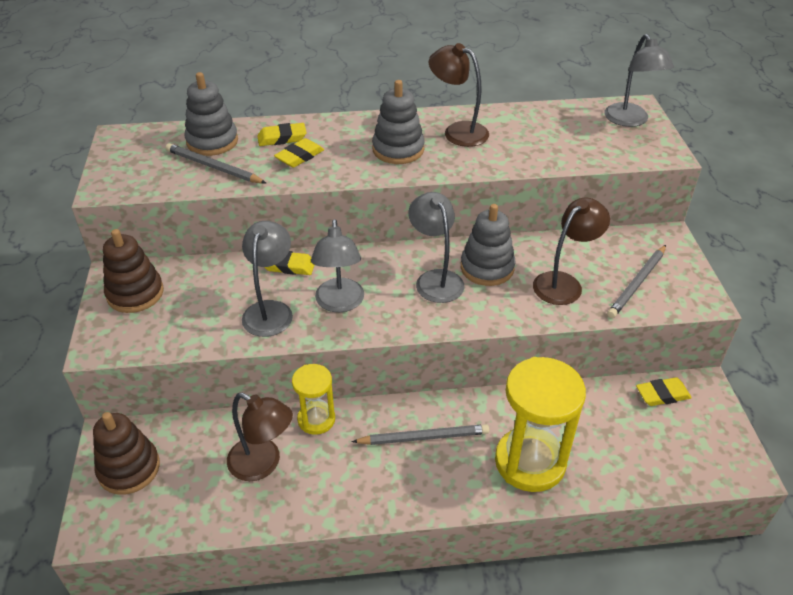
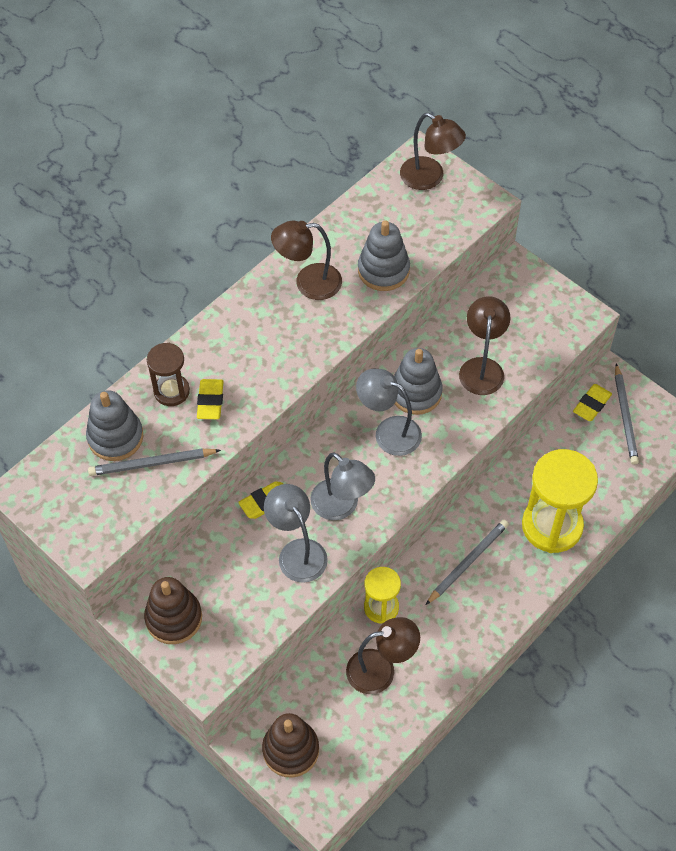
camera: 40 degrees left, 15 degrees up
yellow eraser [257,123,307,146] -> brown hourglass [147,343,190,406]
grey stacking toy [372,80,425,164] -> grey stacking toy moved to [358,220,410,291]
grey lamp [605,34,674,127] -> brown lamp [400,113,466,190]
grey pencil [607,245,666,318] -> grey pencil moved to [615,363,639,465]

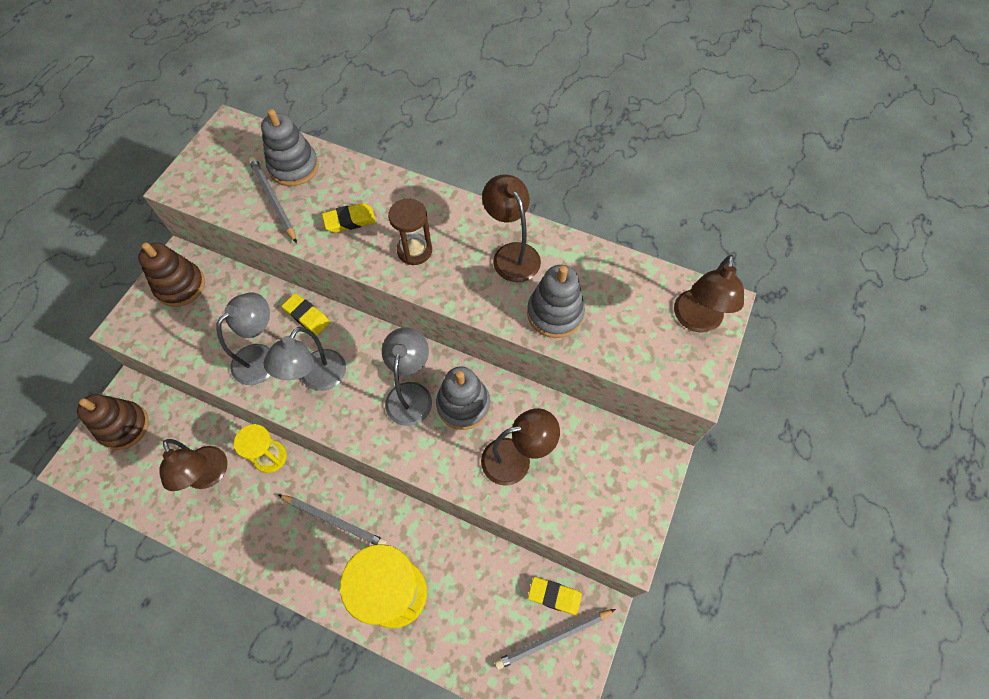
camera: 70 degrees right, 5 degrees up
brown hourglass [147,343,190,406] -> brown hourglass moved to [388,198,432,265]

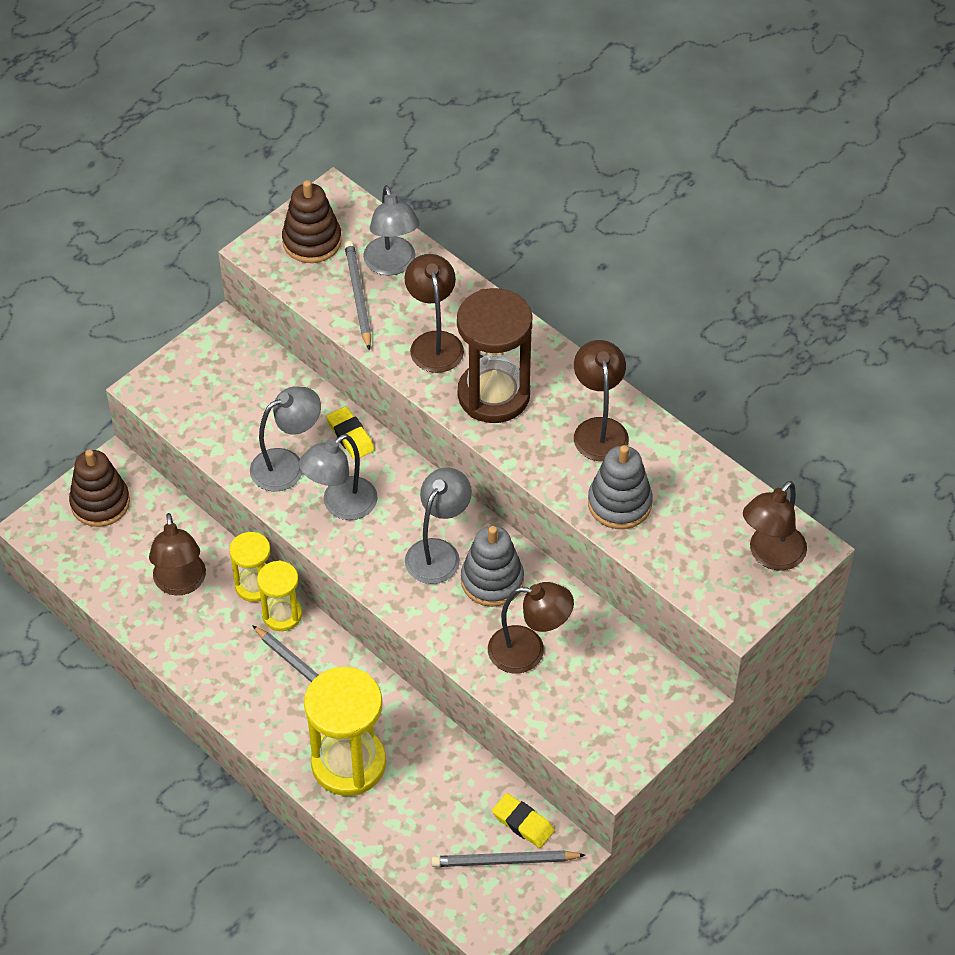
camera: 20 degrees right, 10 degrees down
brown stacking toy [138,242,205,307] -> brown stacking toy moved to [282,180,342,263]
grey stacking toy [261,109,319,186] -> grey lamp [363,185,420,276]
yellow eraser [322,203,376,233] -> brown lamp [404,254,464,373]
brown hourglass [388,198,432,265] -> brown hourglass [457,288,532,423], size x1.79
none -> yellow hourglass [257,560,302,631]

